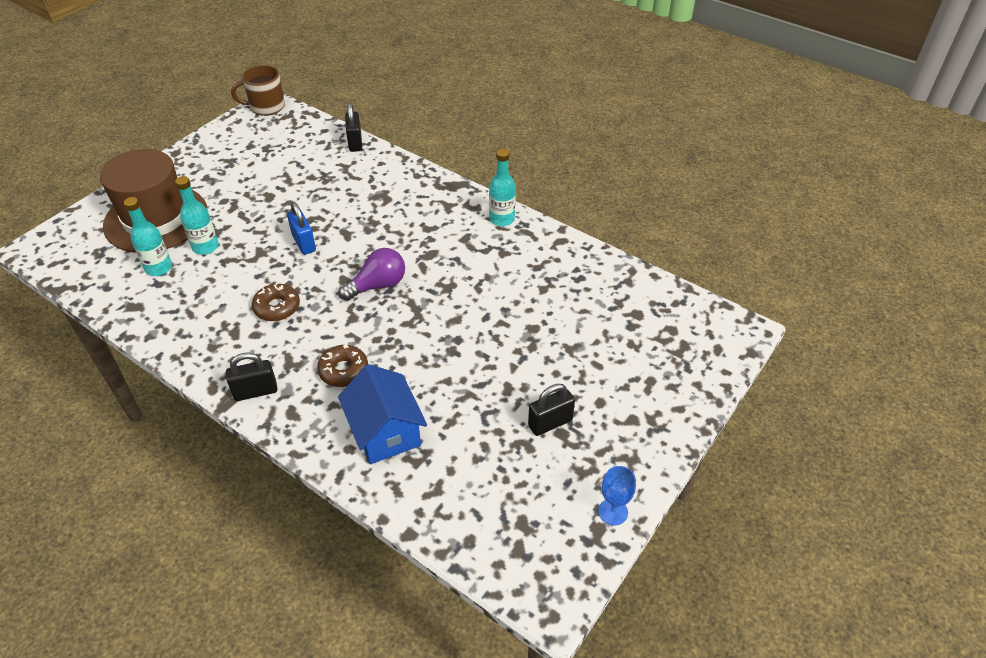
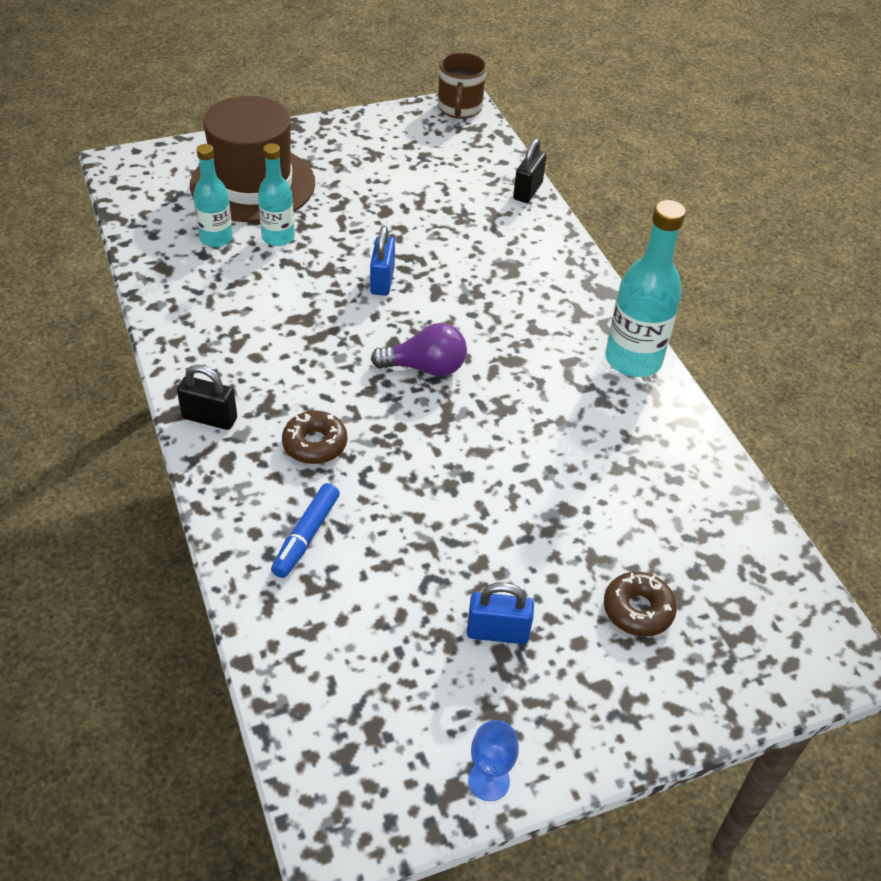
camera: 30 degrees right, 0 degrees up
brown mug [231,65,285,116] -> brown mug turned 105 degrees counterclockwise [438,53,487,119]
brown donut [252,283,300,321] -> brown donut moved to [604,571,677,637]
blue house [338,364,427,464] -> blue marker [271,483,340,578]
turquoise bottle [489,149,516,226] -> turquoise bottle [605,200,686,377], size x1.62
black padlock [528,384,575,436] -> blue padlock [467,582,534,644]

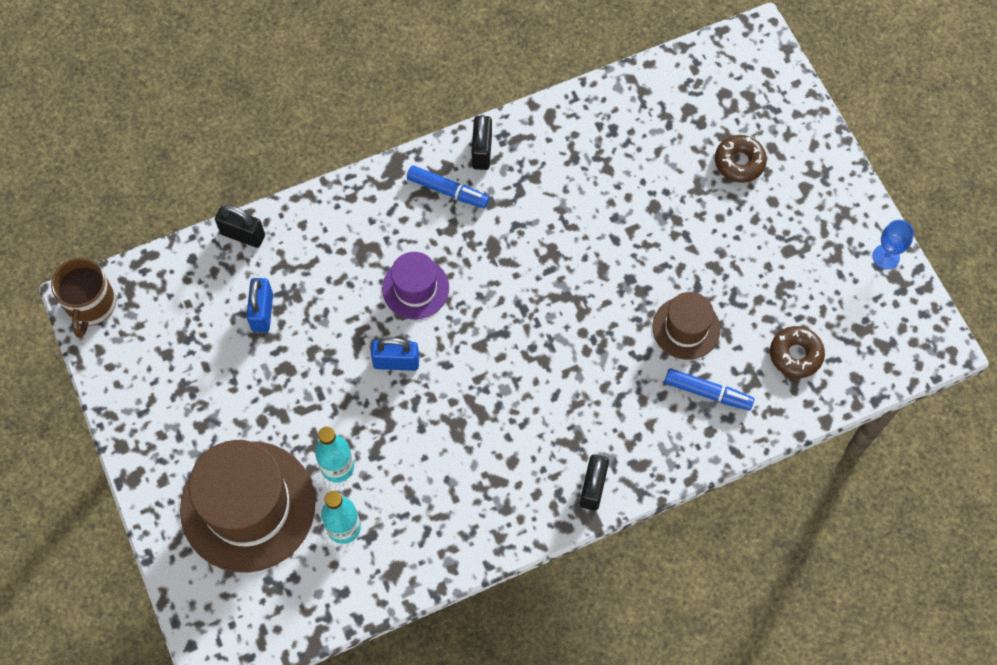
camera: 90 degrees left, 20 degrees up
brown donut [282,411,347,464] -> brown donut moved to [770,326,825,378]
purple light bulb [371,323,467,376] -> none
brown mug [438,53,487,119] -> brown mug turned 90 degrees clockwise [51,258,116,338]
blue padlock [467,582,534,644] -> blue padlock moved to [246,278,273,333]
turquoise bottle [605,200,686,377] -> black padlock [472,115,492,170]
none -> purple hat [382,252,449,319]
none -> blue marker [407,165,489,208]
none -> brown hat [652,292,721,360]

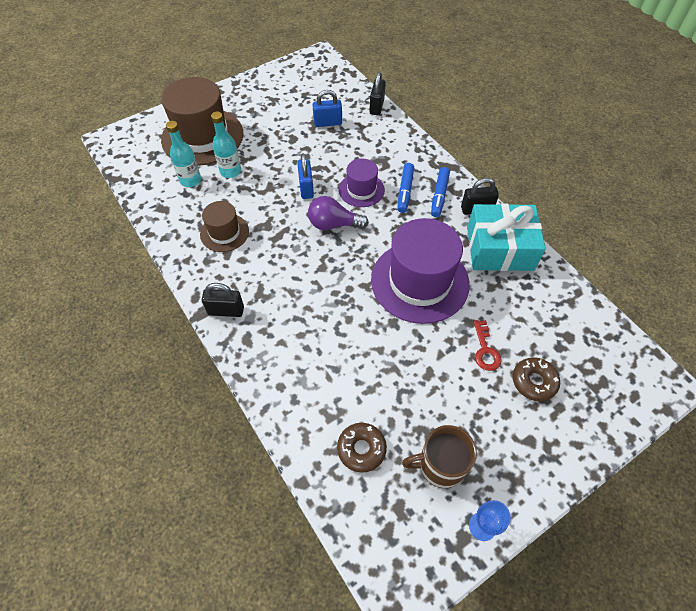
camera: 80 degrees right, 10 degrees down
brown mug [51,258,116,338] -> brown mug moved to [402,425,477,488]
brown hat [652,292,721,360] -> brown hat moved to [200,201,249,252]
blue marker [664,368,754,410] -> blue marker moved to [398,163,414,213]
none -> purple light bulb [308,196,369,230]
none -> purple hat [371,218,470,324]
none -> turquoise gift [467,204,546,271]
none -> red key [474,320,501,371]

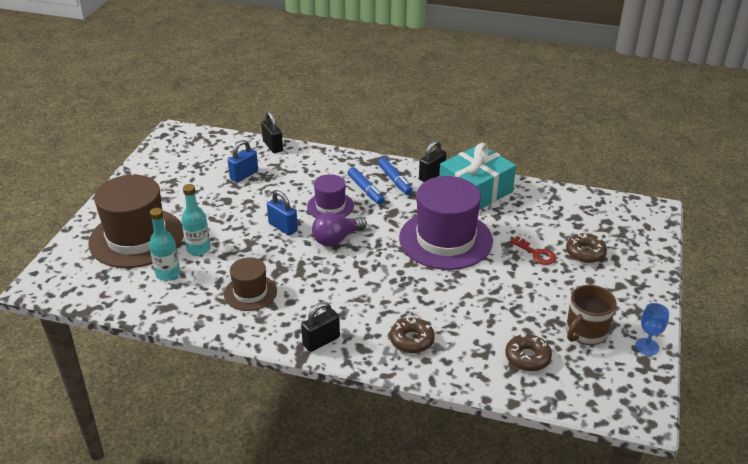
camera: 40 degrees left, 20 degrees down
none -> brown donut [390,317,435,353]

